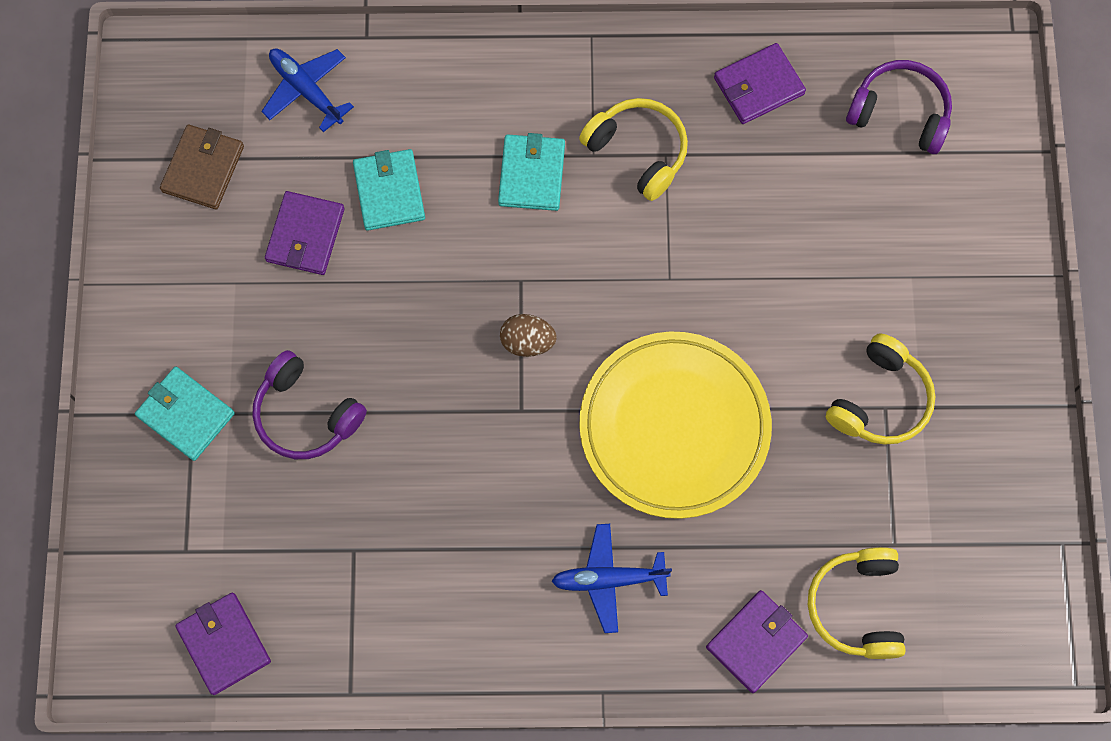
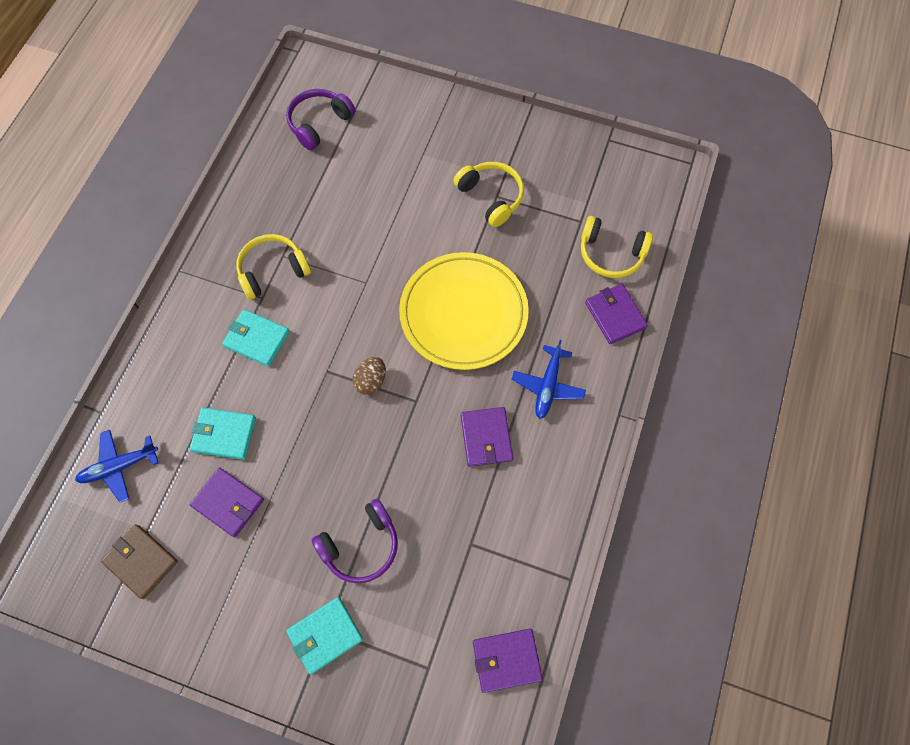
camera: 70 degrees left, 5 degrees down
purple wallet [714,43,806,124] -> purple wallet moved to [461,407,513,467]

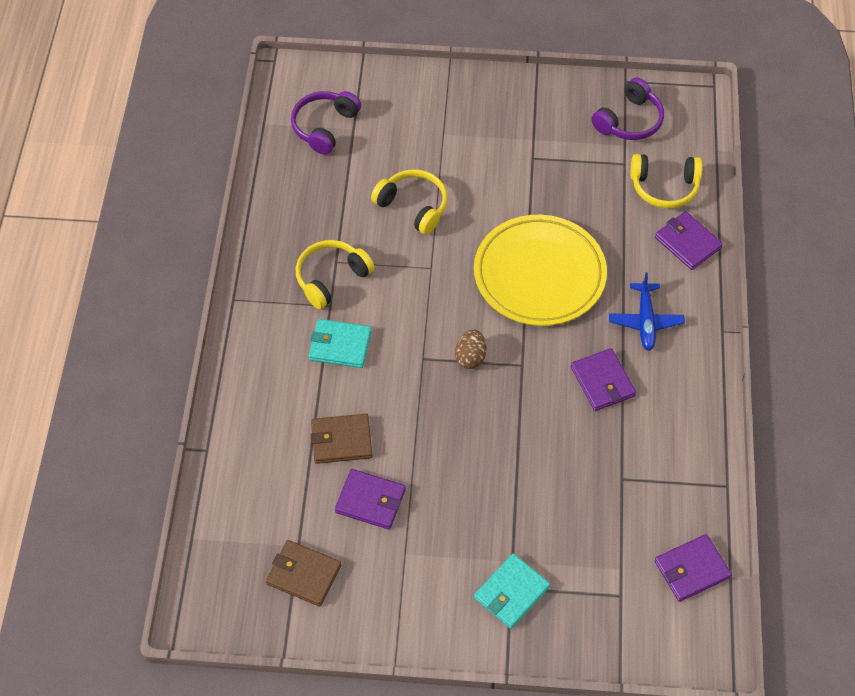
camera: 15 degrees left, 10 degrees down
blue plane [75,430,158,503] -> none
turquoise wallet [190,408,256,460] -> brown wallet [311,414,372,464]
purple headphones [312,499,398,583] -> purple headphones moved to [591,77,664,140]
yellow headphones [453,162,524,227] -> yellow headphones moved to [371,170,447,235]

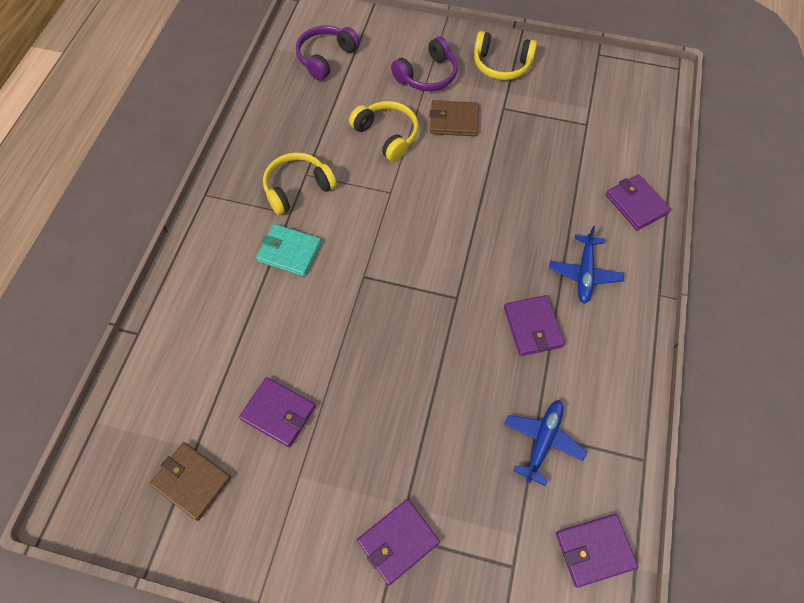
camera: 10 degrees right, 5 degrees up
brown wallet [311,414,372,464] -> brown wallet moved to [430,100,479,136]
brown egg [455,330,486,369] -> none
yellow plate [474,215,607,326] -> none
turquoise wallet [474,553,550,629] -> purple wallet [357,499,440,585]
purple headphones [591,77,664,140] -> purple headphones moved to [391,37,458,91]
yellow headphones [631,154,702,209] -> yellow headphones moved to [474,31,537,80]
none -> blue plane [504,400,587,486]

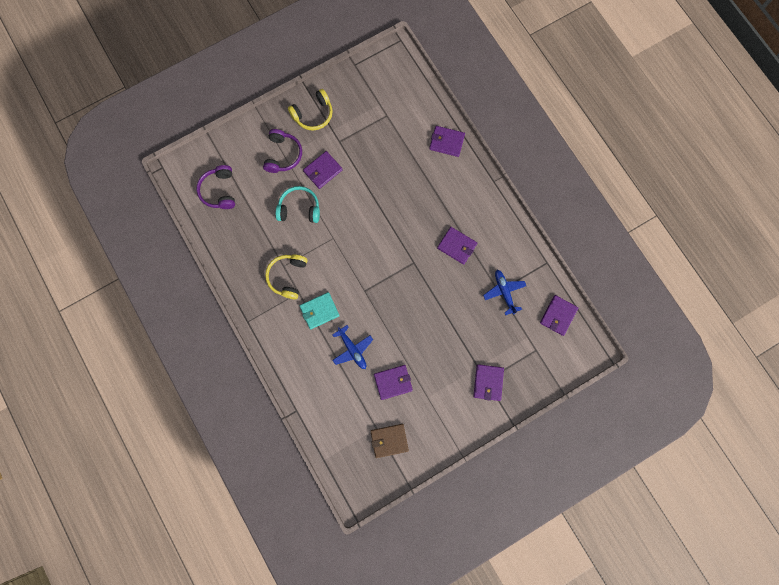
camera: 45 degrees left, 15 degrees up
yellow headphones [349,101,419,162] -> turquoise headphones [276,186,320,223]
brown wallet [430,100,479,136] -> purple wallet [303,151,343,189]
blue plane [549,226,624,304] -> blue plane moved to [332,325,373,369]

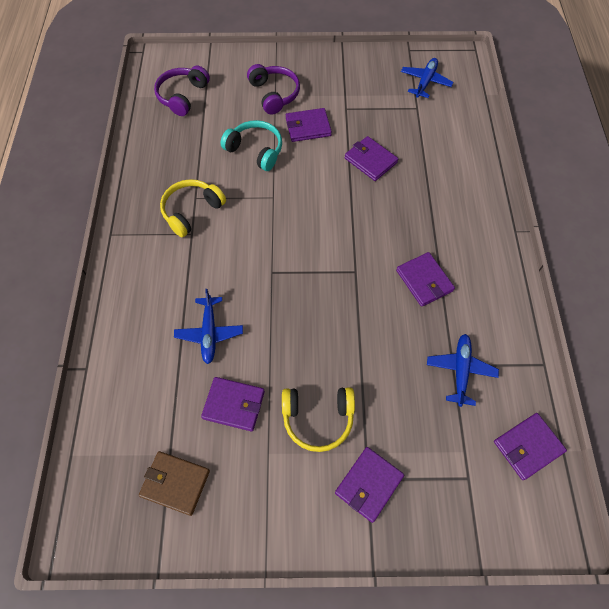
camera: 30 degrees right, 15 degrees down
purple headphones [263,129,302,173] -> purple headphones turned 60 degrees counterclockwise [247,64,300,115]
yellow headphones [288,89,333,130] -> yellow headphones moved to [282,387,355,452]
turquoise wallet [300,292,340,329] -> none
purple wallet [429,126,465,157] -> purple wallet moved to [345,136,398,181]
none -> blue plane [401,58,454,98]

